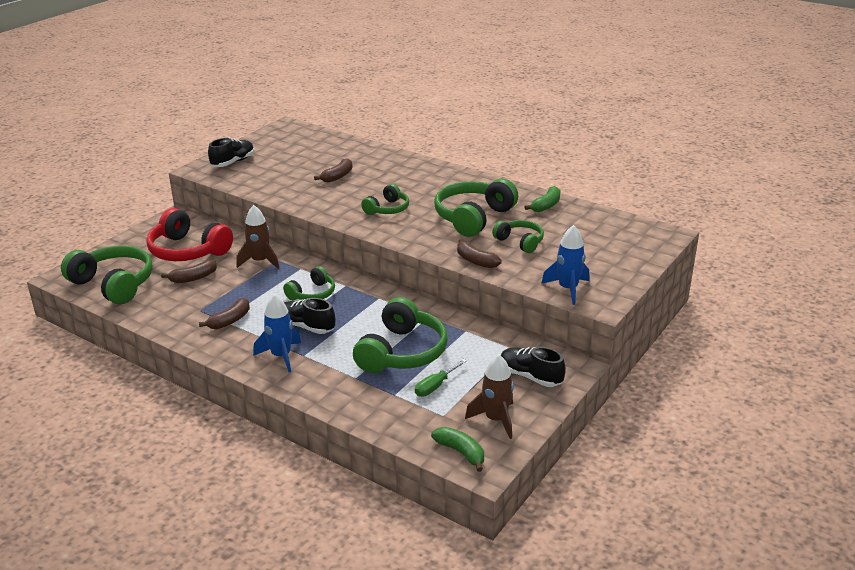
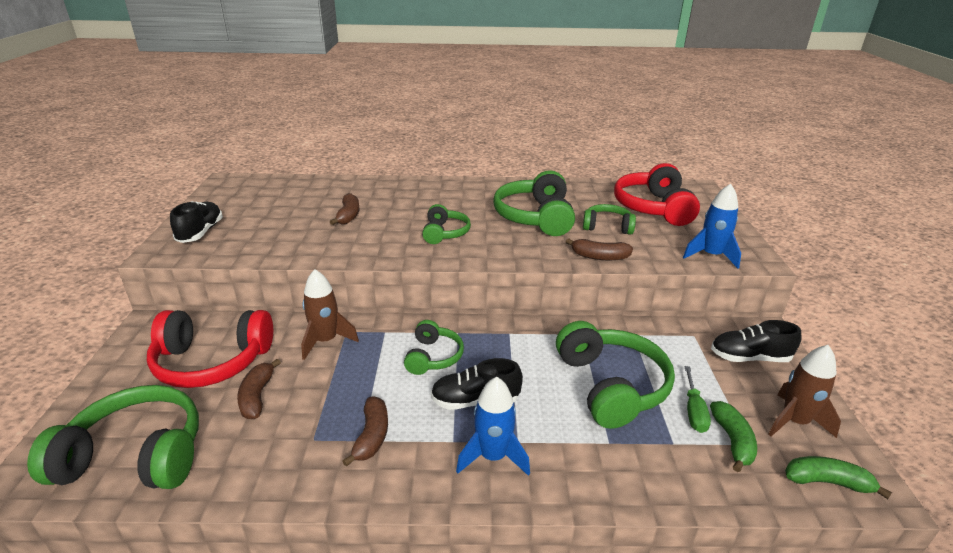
camera: 35 degrees left, 0 degrees up
brown banana [161,260,217,283] -> brown banana turned 150 degrees clockwise [237,359,281,419]
green banana [524,186,561,212] -> green banana moved to [710,401,757,472]
none -> red headphones [614,163,700,226]

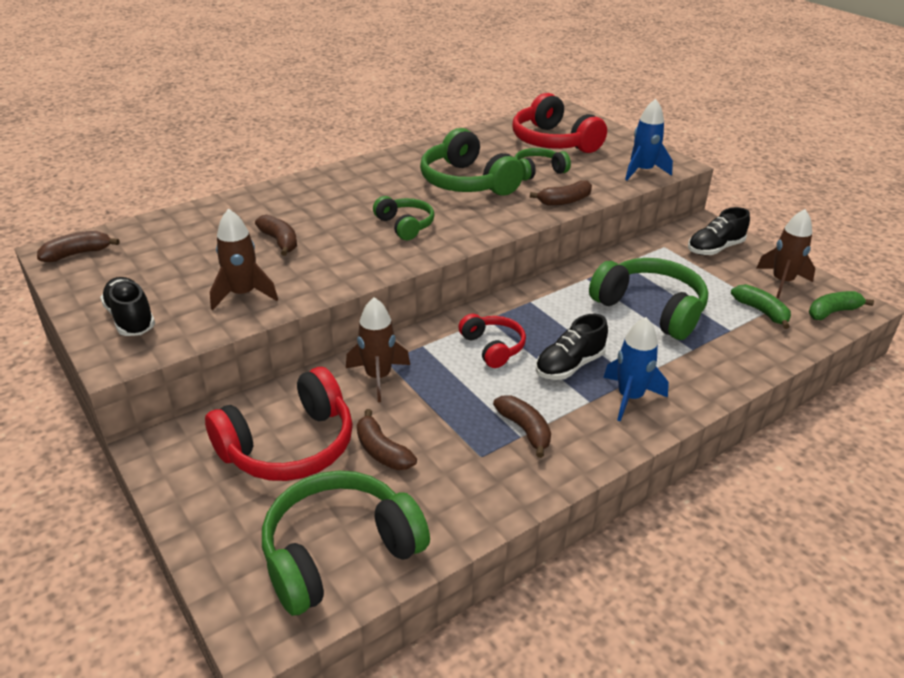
camera: 35 degrees left, 5 degrees up
green headphones [404,320,464,375] -> red headphones [459,314,526,368]
green screwdriver [684,366,711,433] -> none
none -> brown banana [37,231,120,262]
none -> brown rocket [210,208,278,310]

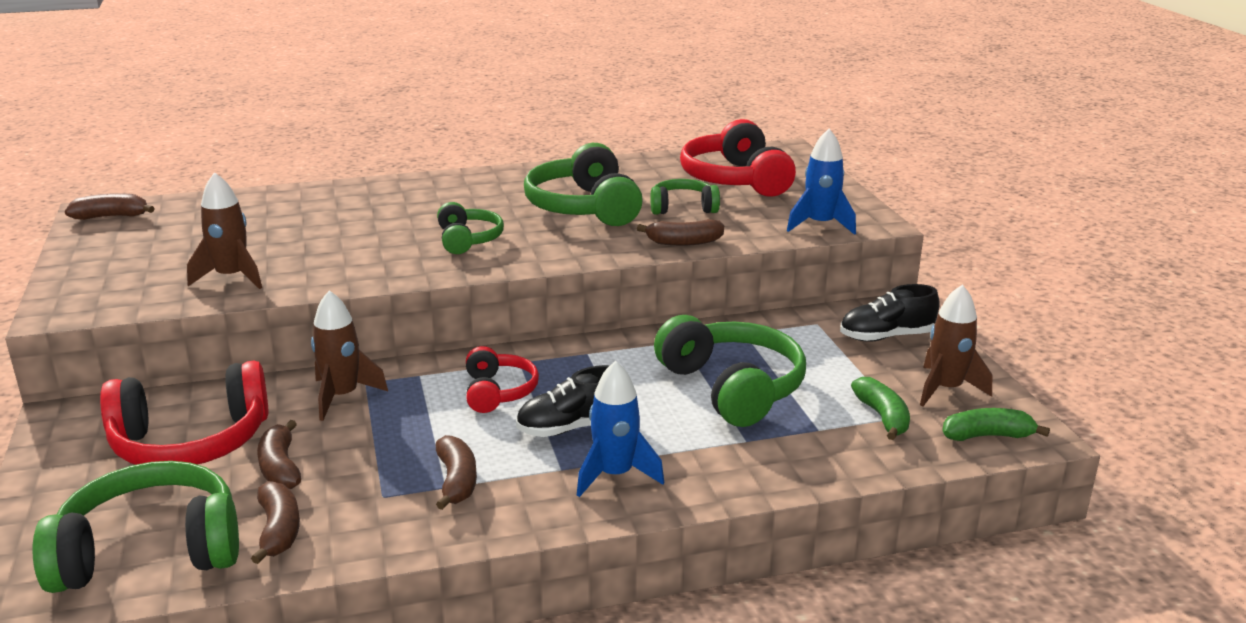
camera: 20 degrees right, 10 degrees down
black shoe [100,277,155,336] -> none
brown banana [255,215,297,256] -> brown banana moved to [251,481,300,564]

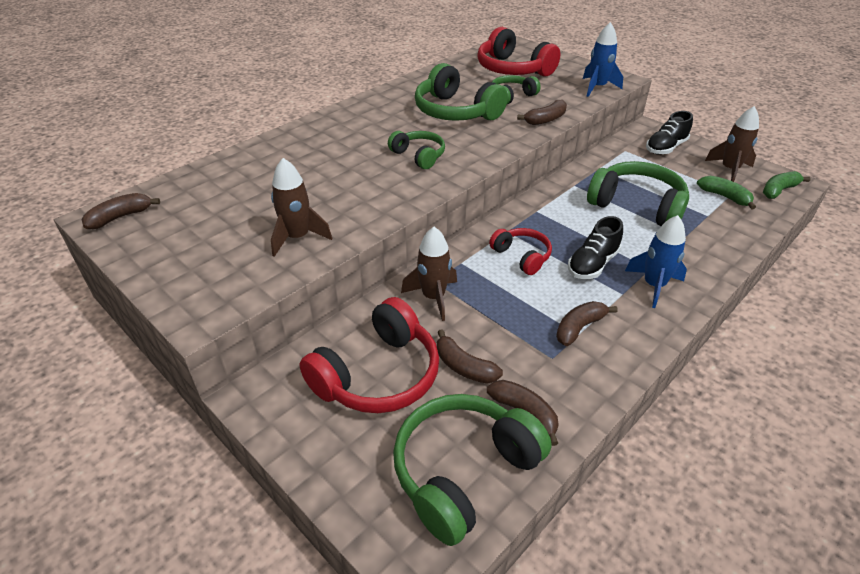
camera: 30 degrees left, 15 degrees up
brown banana [436,435,477,510] -> brown banana turned 90 degrees counterclockwise [556,301,618,346]

